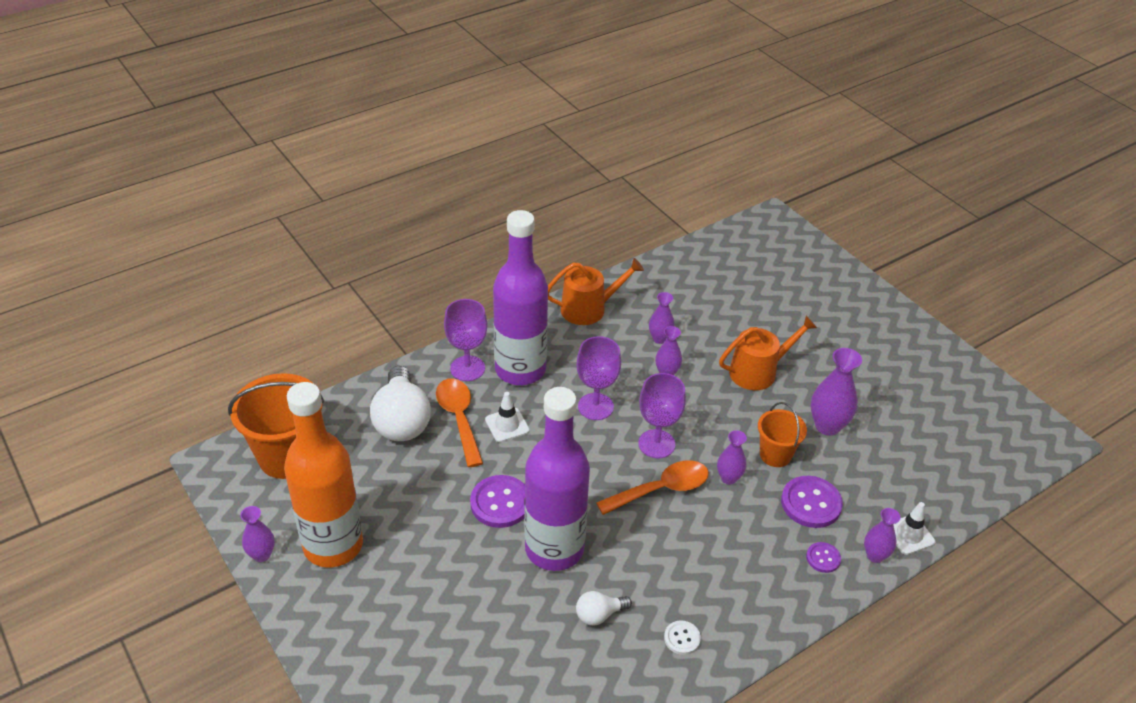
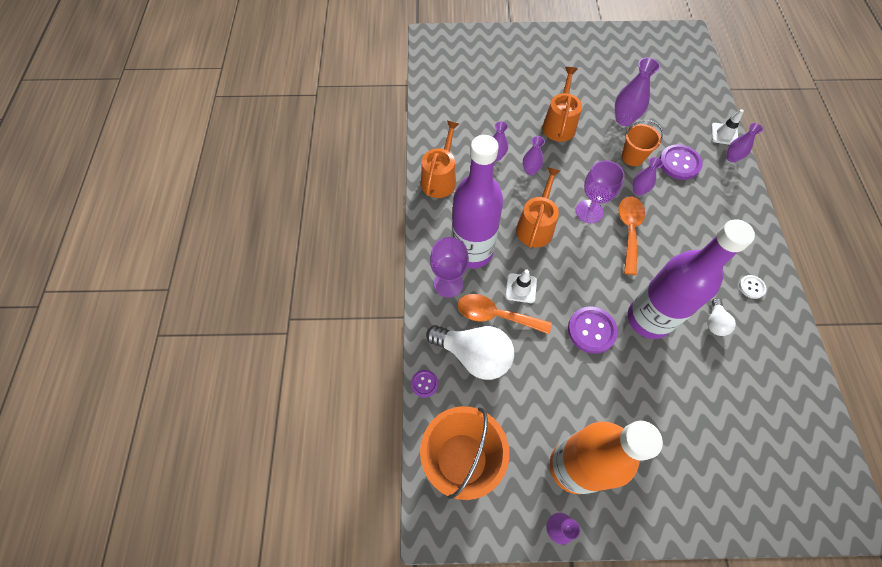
camera: 55 degrees left, 20 degrees up
purple goblet [577,336,621,420] -> orange watering can [516,167,560,248]
purple button [806,542,841,573] -> purple button moved to [411,370,438,398]

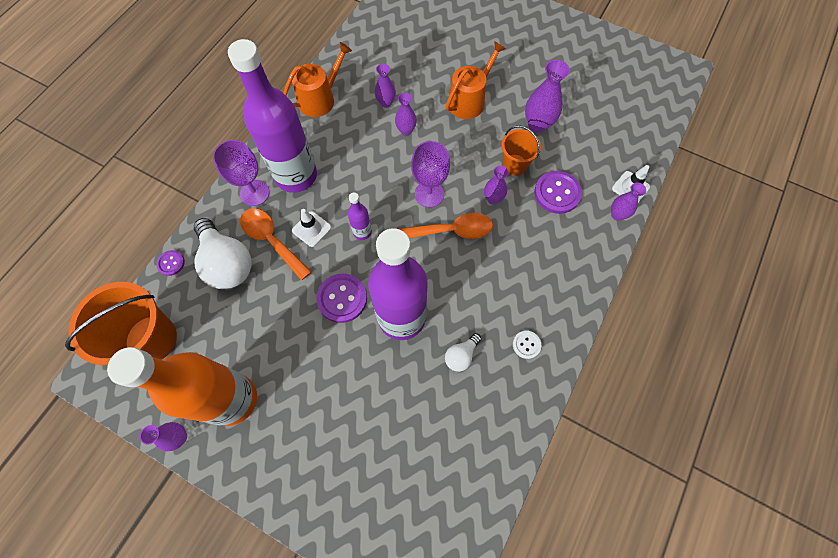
camera: 30 degrees right, 5 degrees up
orange watering can [516,167,560,248] -> none
orange spoon [619,197,645,275] -> orange spoon turned 45 degrees clockwise [400,213,493,239]
none -> purple bottle [348,193,372,240]

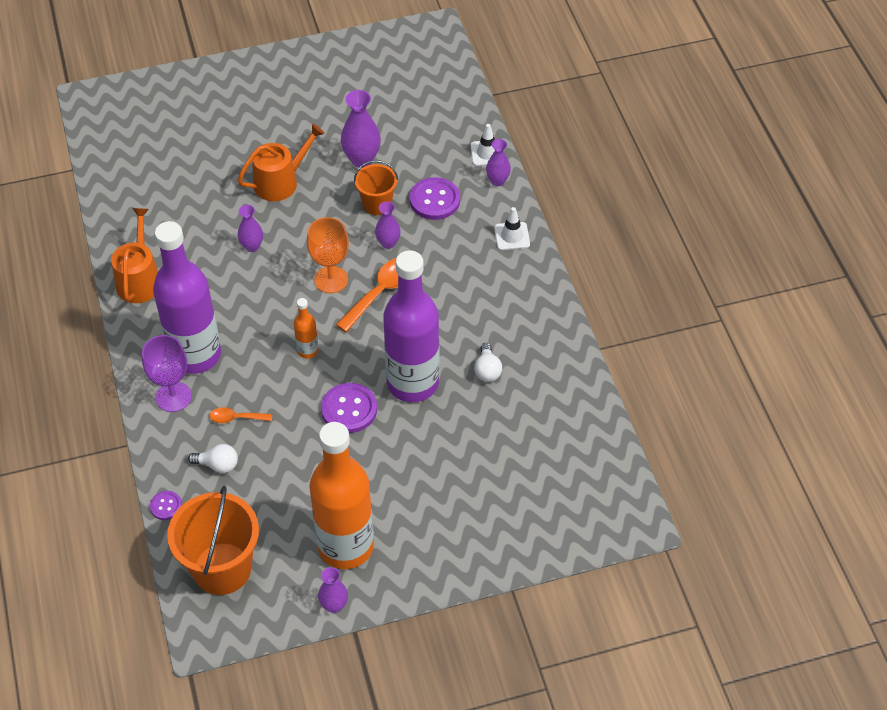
camera: 45 degrees left, 15 degrees down
white light bulb [194,218,252,289] -> white light bulb [188,444,238,473], size x0.49
orange spoon [240,208,311,281] -> orange spoon [209,407,272,423], size x0.55
white traffic cone [292,209,331,247] -> white traffic cone moved to [494,207,530,250]
purple bottle [348,193,372,240] -> orange bottle [294,298,319,359]
purple vase [375,64,396,108] -> none
purple goblet [411,141,450,207] -> orange goblet [307,217,349,293]
orange watering can [446,41,506,119] -> orange watering can turned 60 degrees clockwise [238,124,325,201]
white button [513,331,541,359] -> none

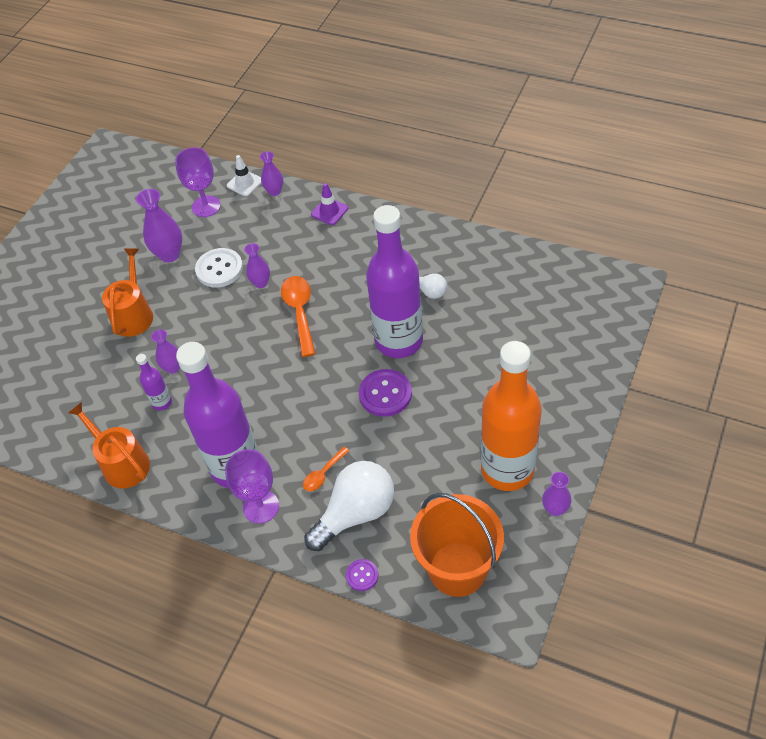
camera: 45 degrees left, 0 degrees up
white light bulb [188,444,238,473] -> white light bulb [304,461,394,551], size x2.03
orange bottle [294,298,319,359] -> none
orange goblet [307,217,349,293] -> none
orange bucket [354,160,398,215] -> white button [195,248,243,288]
purple button [410,177,460,220] -> none
white traffic cone [494,207,530,250] -> purple traffic cone [311,183,348,225]
none -> purple bottle [136,354,172,410]
none -> purple goblet [175,147,221,217]

